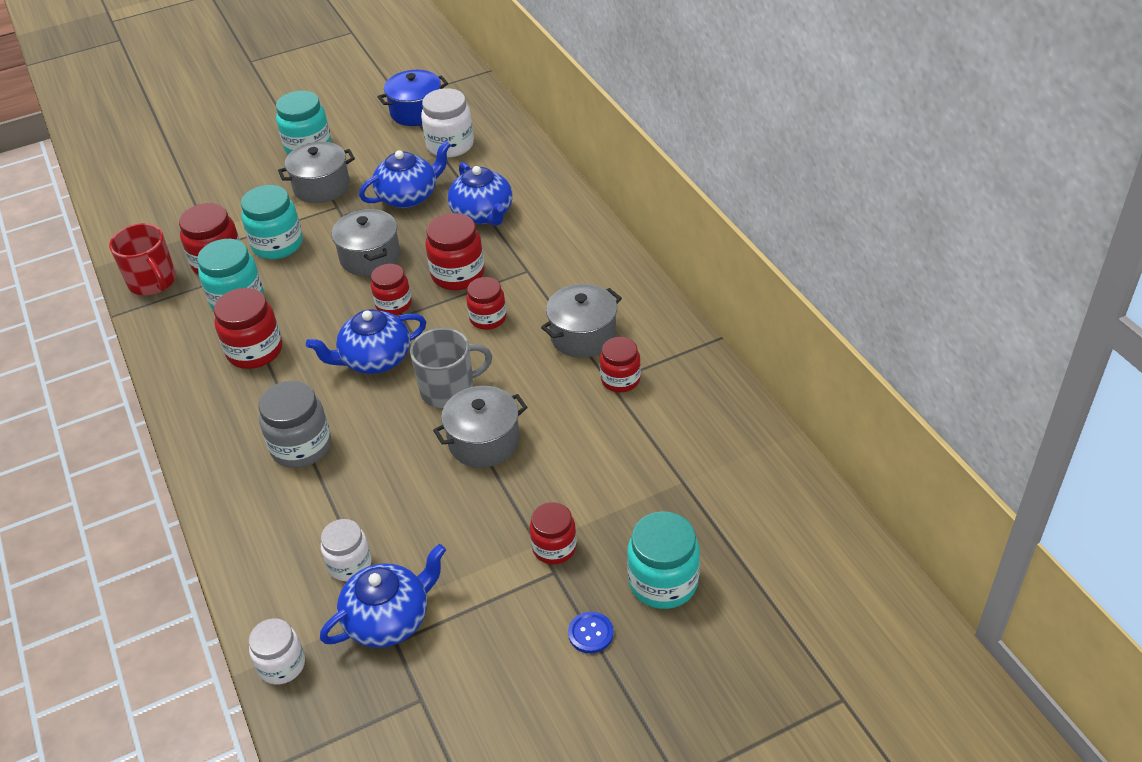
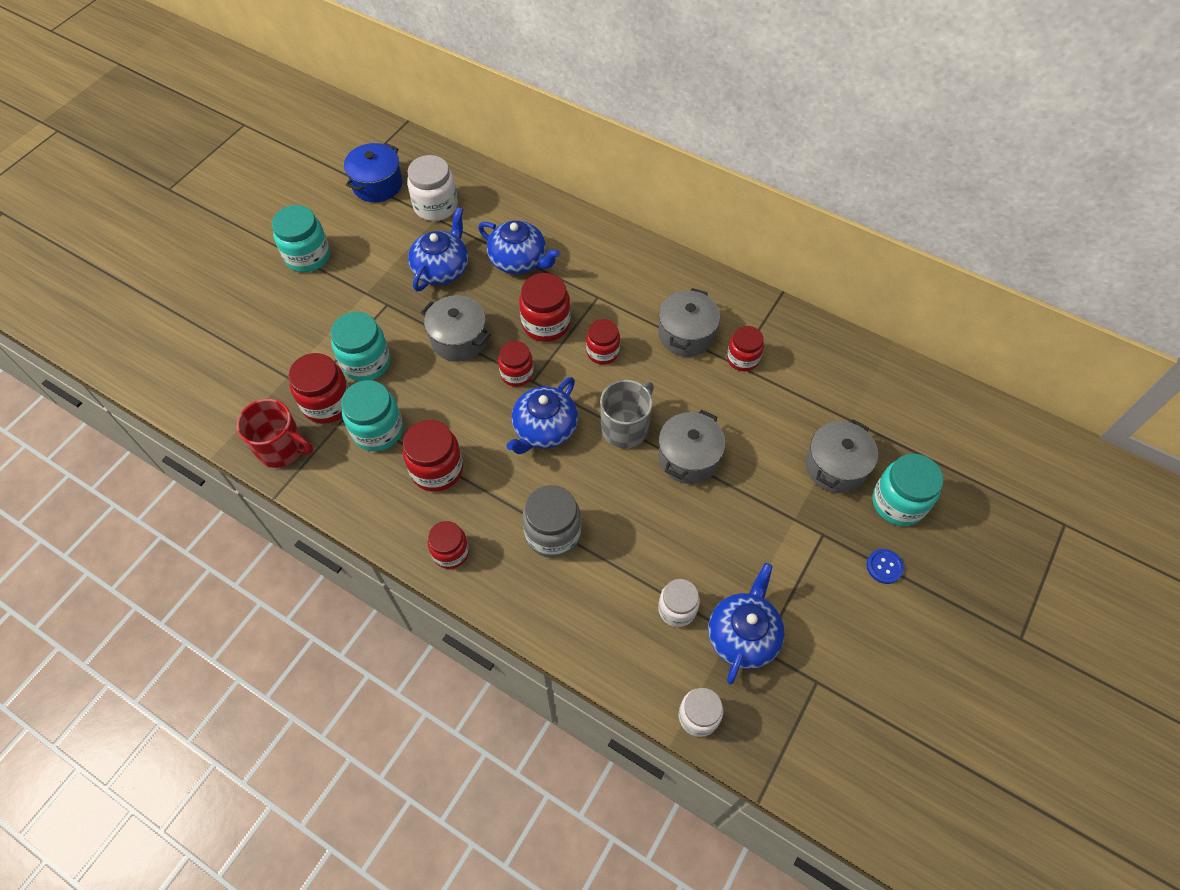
camera: 35 degrees left, 15 degrees up
grey pot [278,142,355,203] -> grey pot moved to [805,419,878,493]
red jar [530,502,577,564] -> red jar moved to [428,521,469,569]

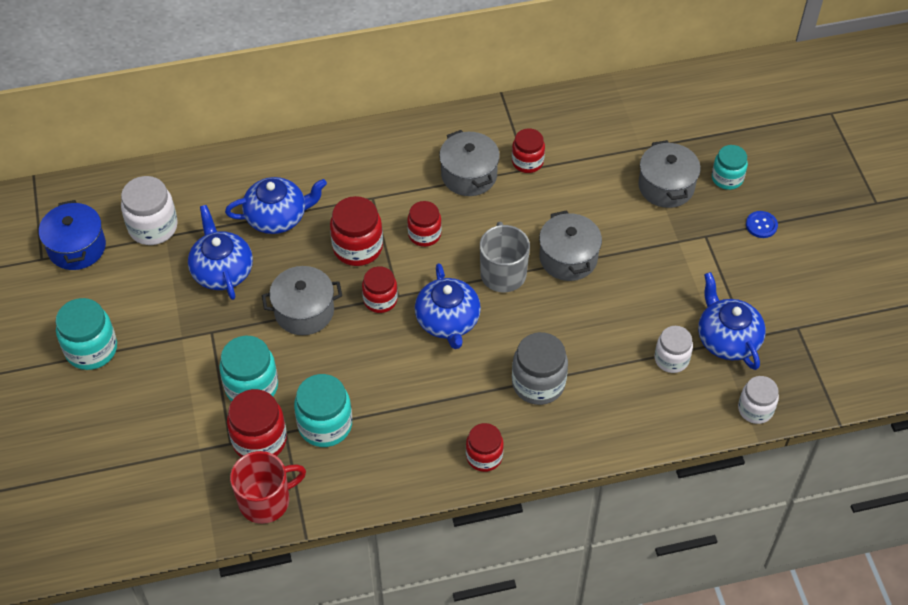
camera: 45 degrees left, 5 degrees down
red jar [403,420,463,492] -> none
turquoise jar [872,454,943,526] -> turquoise jar [712,145,748,190], size x0.66

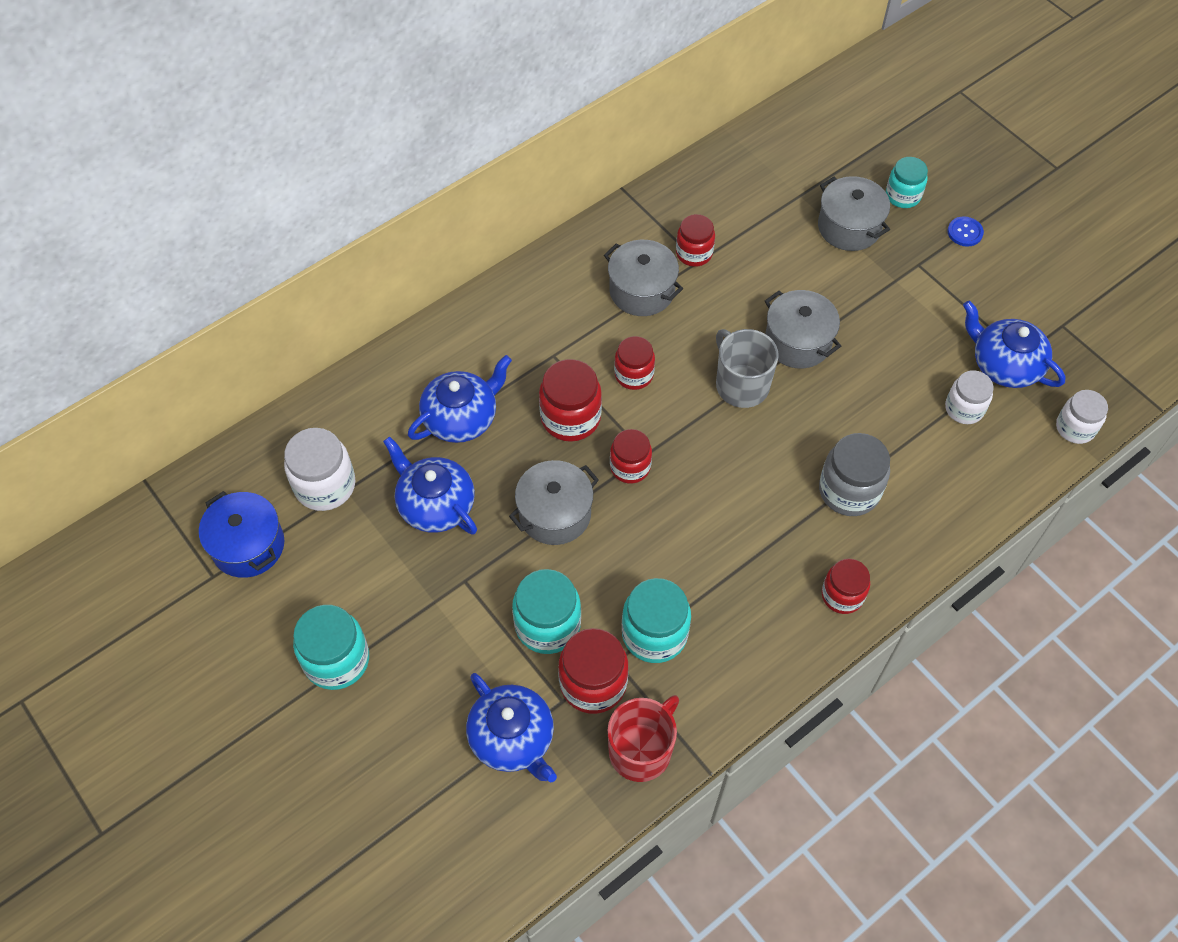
camera: 25 degrees left, 5 degrees up
blue teapot [415,263,481,349] -> blue teapot moved to [466,673,557,782]

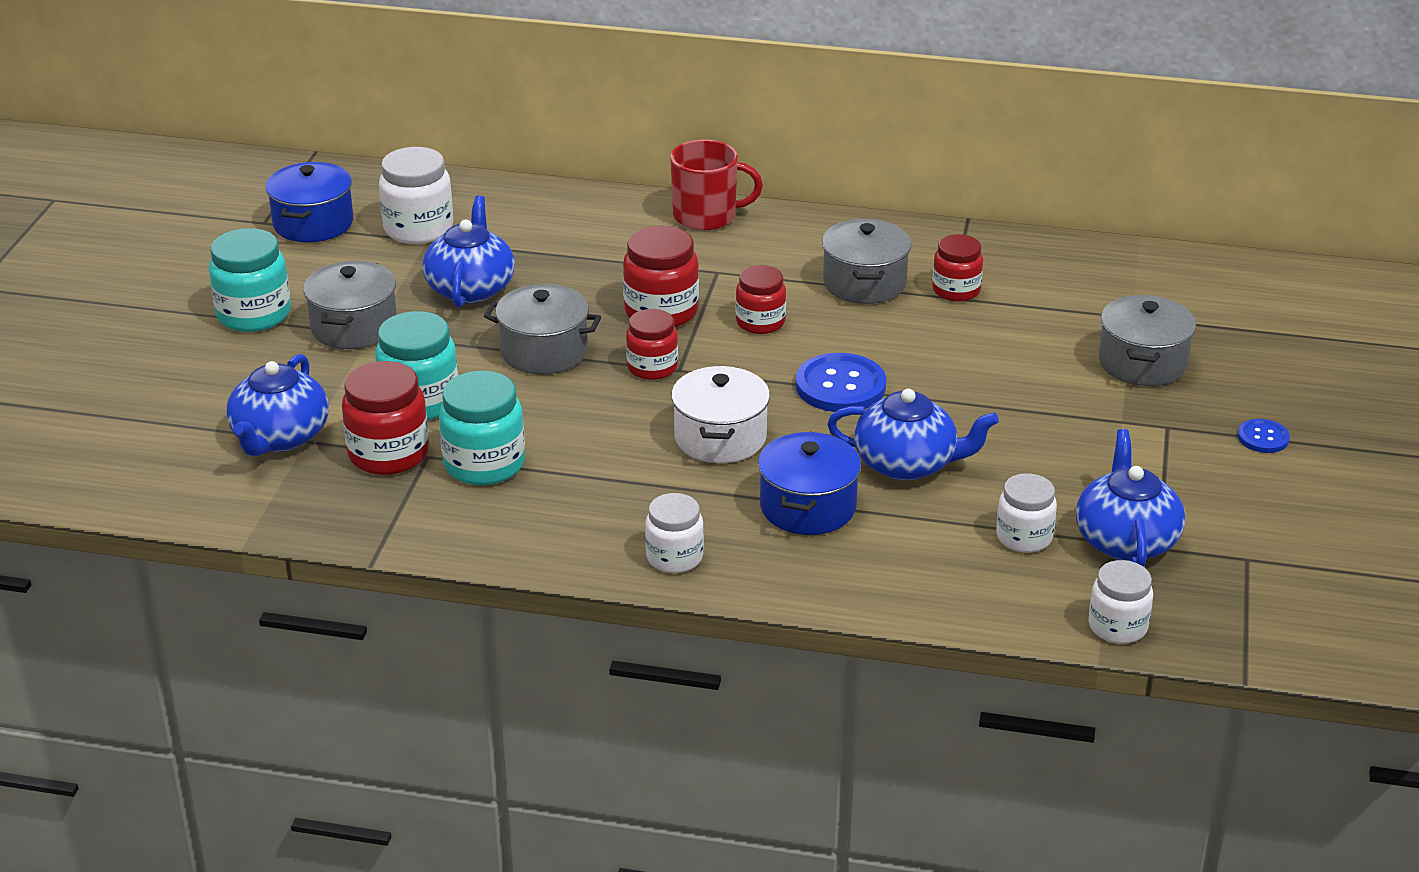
camera: 50 degrees right, 25 degrees down
blue teapot [408,355,512,443] -> blue teapot moved to [827,389,999,481]
red mug [608,695,679,782] -> red mug moved to [670,139,763,230]
grey mug [716,329,779,408] -> blue button [796,353,886,412]
grey pot [765,290,841,369] -> grey pot moved to [303,261,397,349]
grey jar [819,433,890,516] -> blue pot [758,432,861,535]
red jar [822,559,870,614] -> white jar [645,493,704,573]
turquoise jar [886,157,928,208] -> none
none -> white pot [671,366,770,463]

